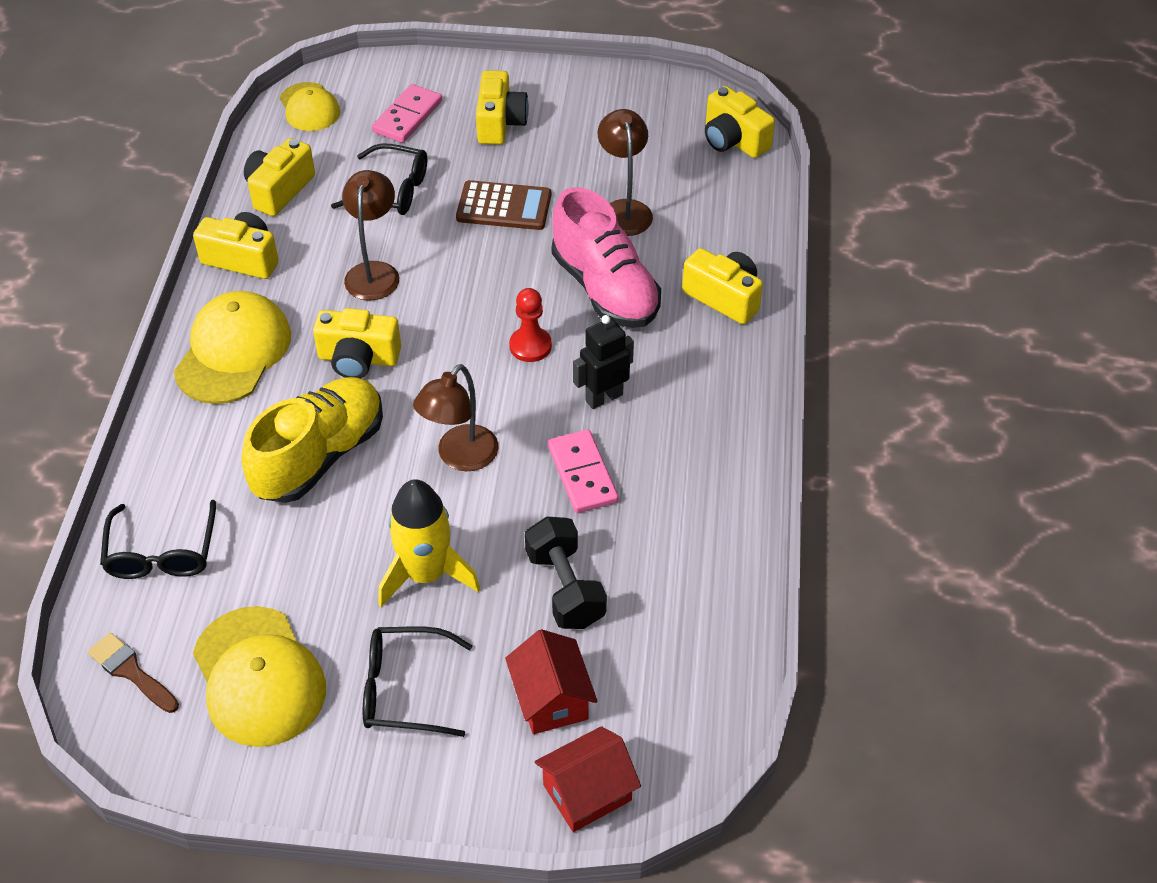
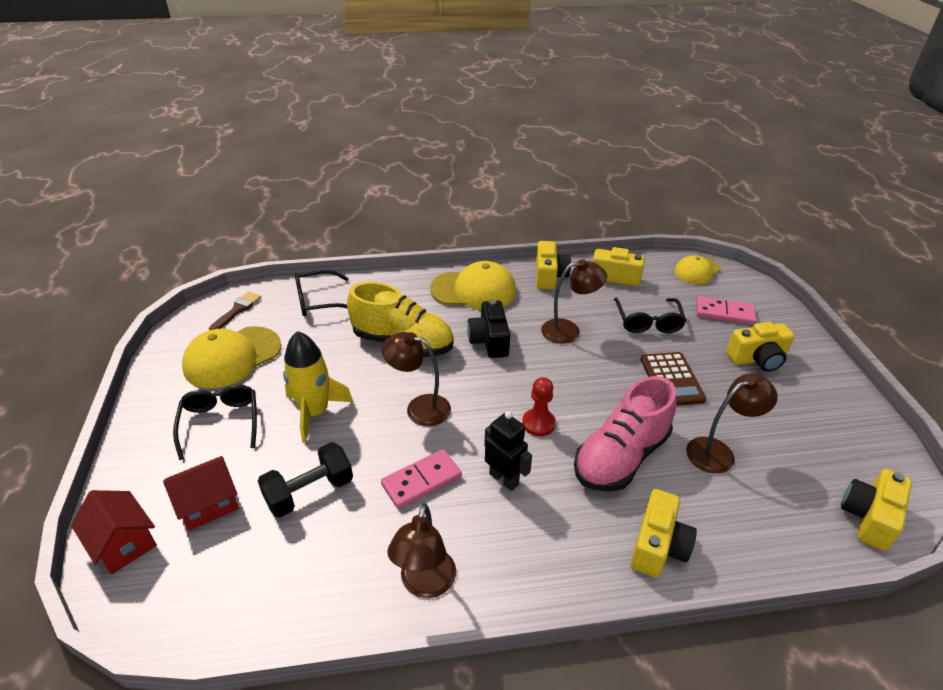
camera: 75 degrees right, 10 degrees down
yellow camera [313,308,401,378] -> black camera [467,300,510,358]
none -> brown lamp [387,504,456,598]

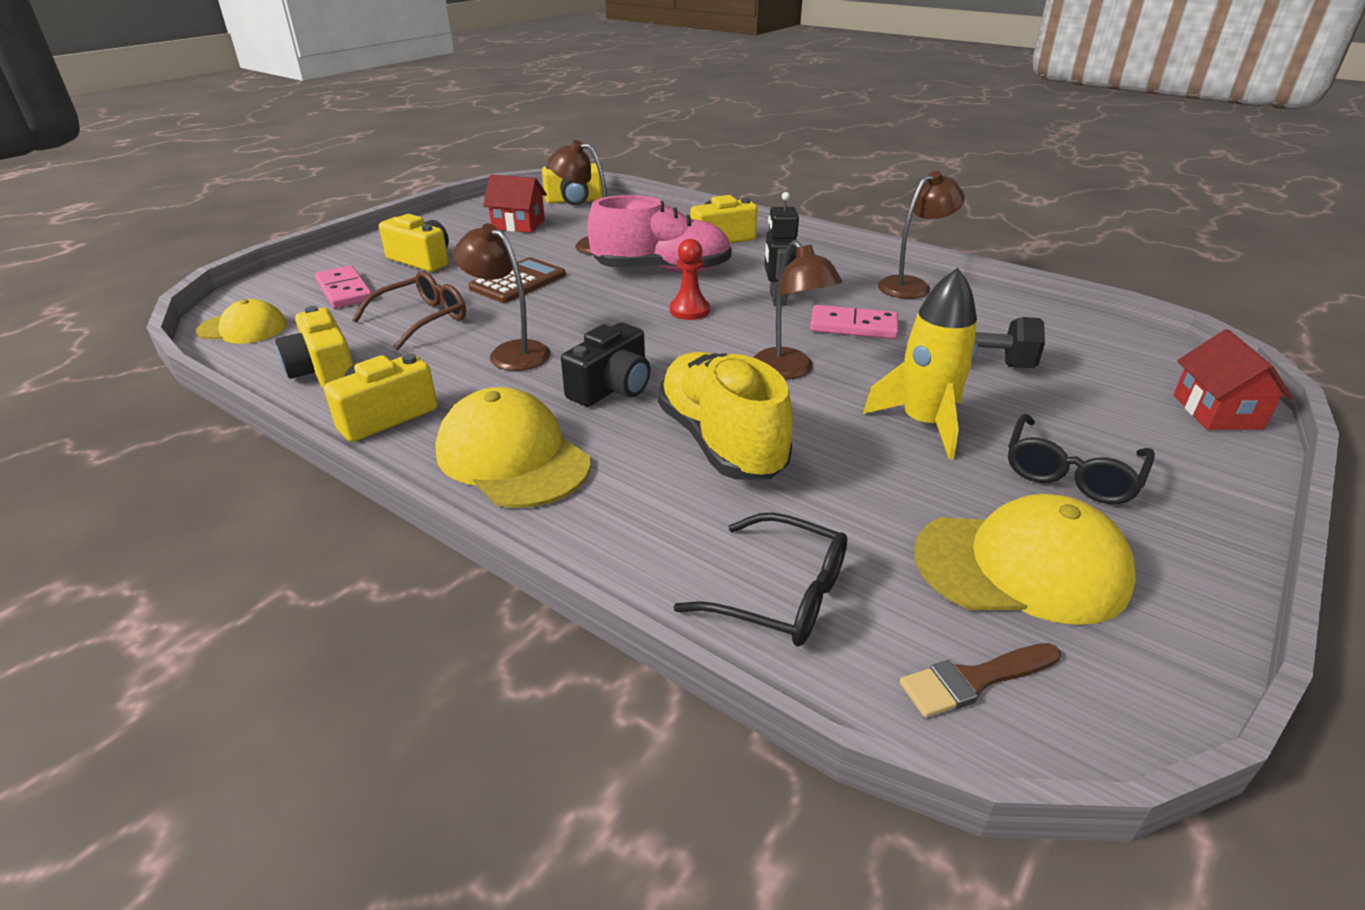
camera: 135 degrees left, 5 degrees down
red house [163,456,239,531] -> red house moved to [483,174,547,233]
black glasses [614,298,686,333] -> brown glasses [352,271,466,350]

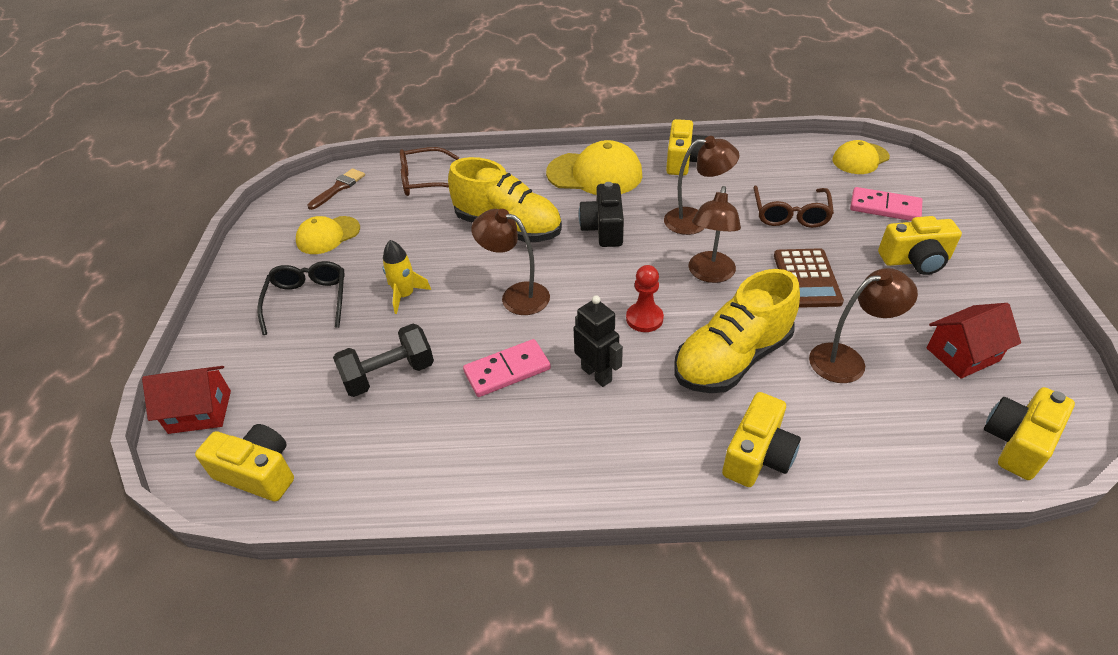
camera: 145 degrees right, 10 degrees up
yellow camera [275,306,353,389] -> yellow camera moved to [195,424,294,502]
pink shoe [587,195,732,273] -> yellow shoe [674,269,800,393]
black glasses [674,512,847,646] -> brown glasses [400,147,459,196]
yellow rocket [863,268,978,460] -> yellow rocket [383,240,431,314], size x0.63
brown lamp [878,171,965,299] -> brown lamp moved to [688,186,741,283]
yellow cap [914,494,1135,625] -> yellow cap [296,216,360,254], size x0.62
red house [1173,329,1293,430] -> red house turned 60 degrees counterclockwise [142,366,231,434]

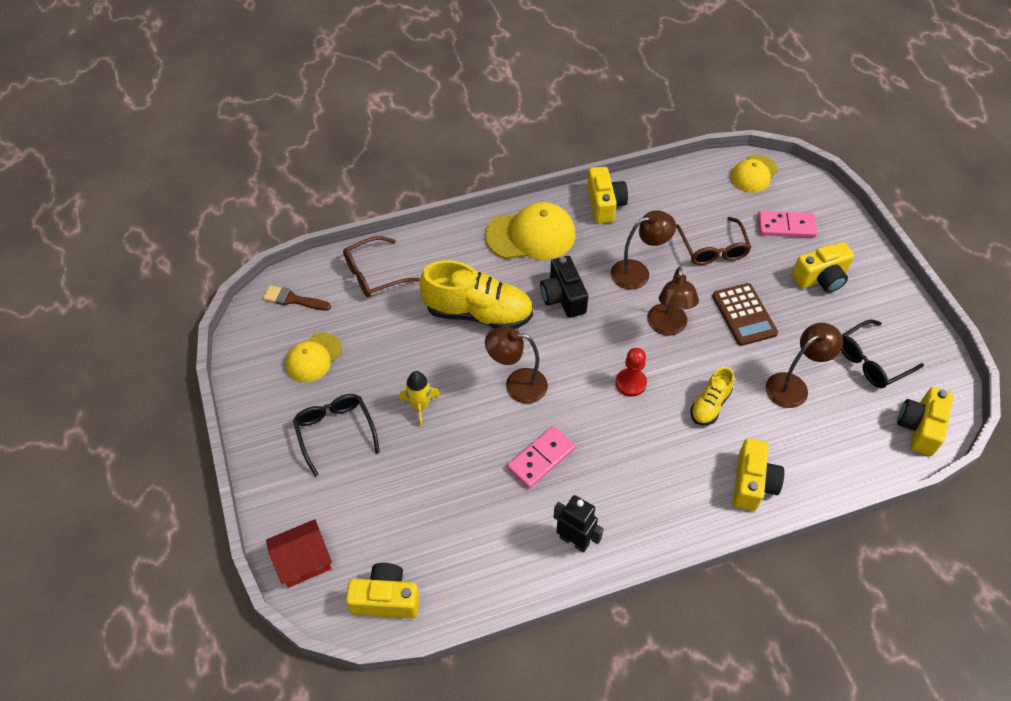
camera: 20 degrees left, 10 degrees up
brown brush [308,168,365,210] -> brown brush turned 90 degrees counterclockwise [263,285,331,311]
black dumbbell [333,324,434,397] -> none
black robot [574,295,623,387] -> black robot moved to [553,495,604,553]
yellow shoe [674,269,800,393] -> yellow shoe [690,367,734,425], size x0.53
red house [926,303,1021,379] -> black glasses [841,319,924,388]

